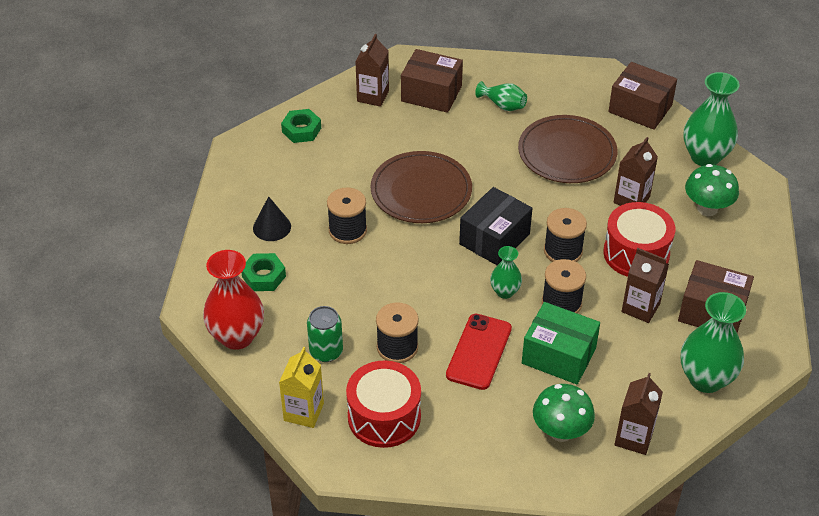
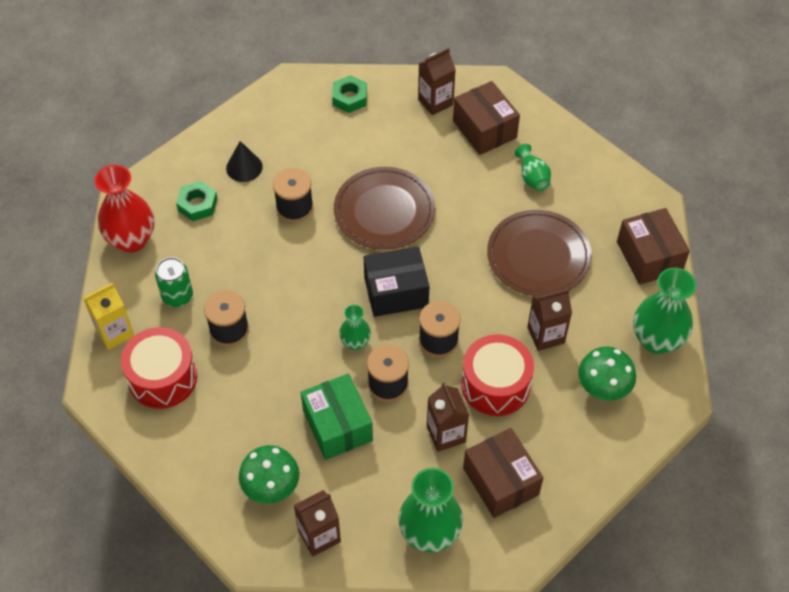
camera: 40 degrees right, 10 degrees up
red phone [446,314,512,390] -> none

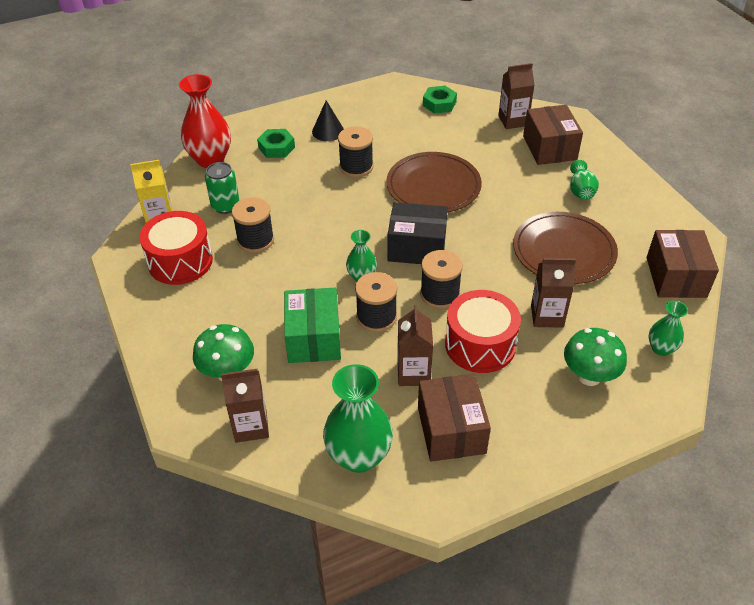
camera: 20 degrees right, 10 degrees down
green vase [633,267,696,354] -> green vase [649,301,688,356], size x0.54

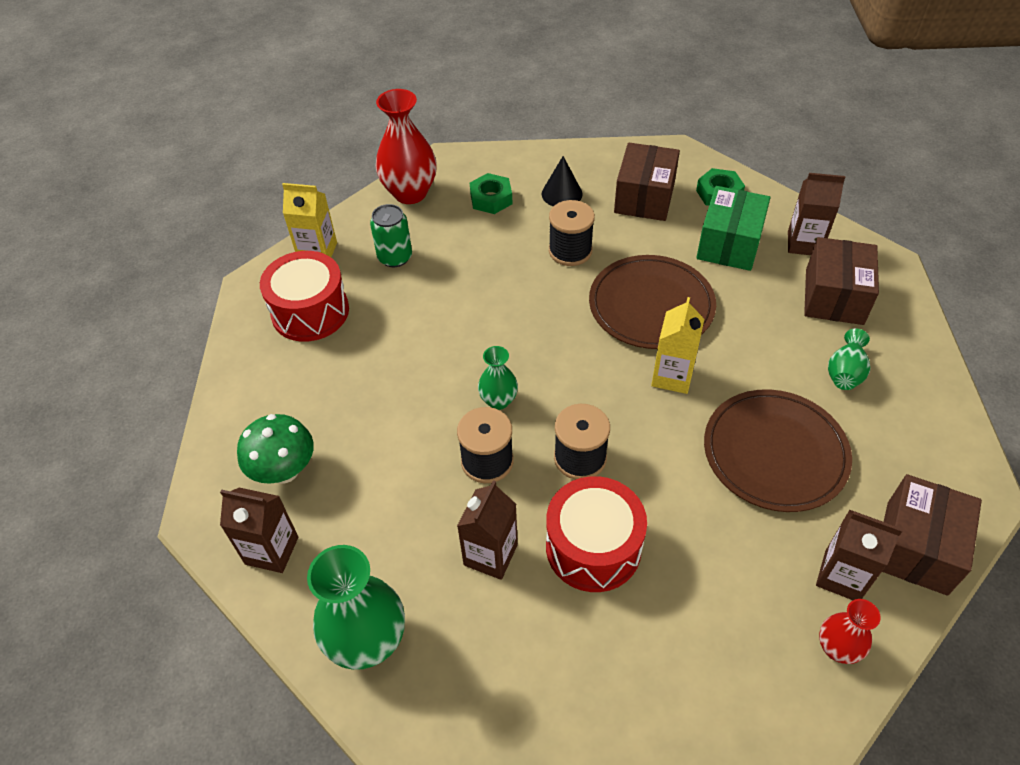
camera: 25 degrees right, 5 degrees up
black spool [232,197,274,253] -> none
green box [284,288,341,363] -> green box moved to [696,186,770,271]
black box [388,202,448,264] -> none
brown box [418,374,491,462] -> brown box moved to [614,143,680,221]
brown carton [531,258,576,328] -> brown carton moved to [816,510,903,600]
green mushroom [564,328,627,386] -> none
green vase [649,301,688,356] -> red vase [819,599,881,664]
none -> yellow carton [651,297,704,394]

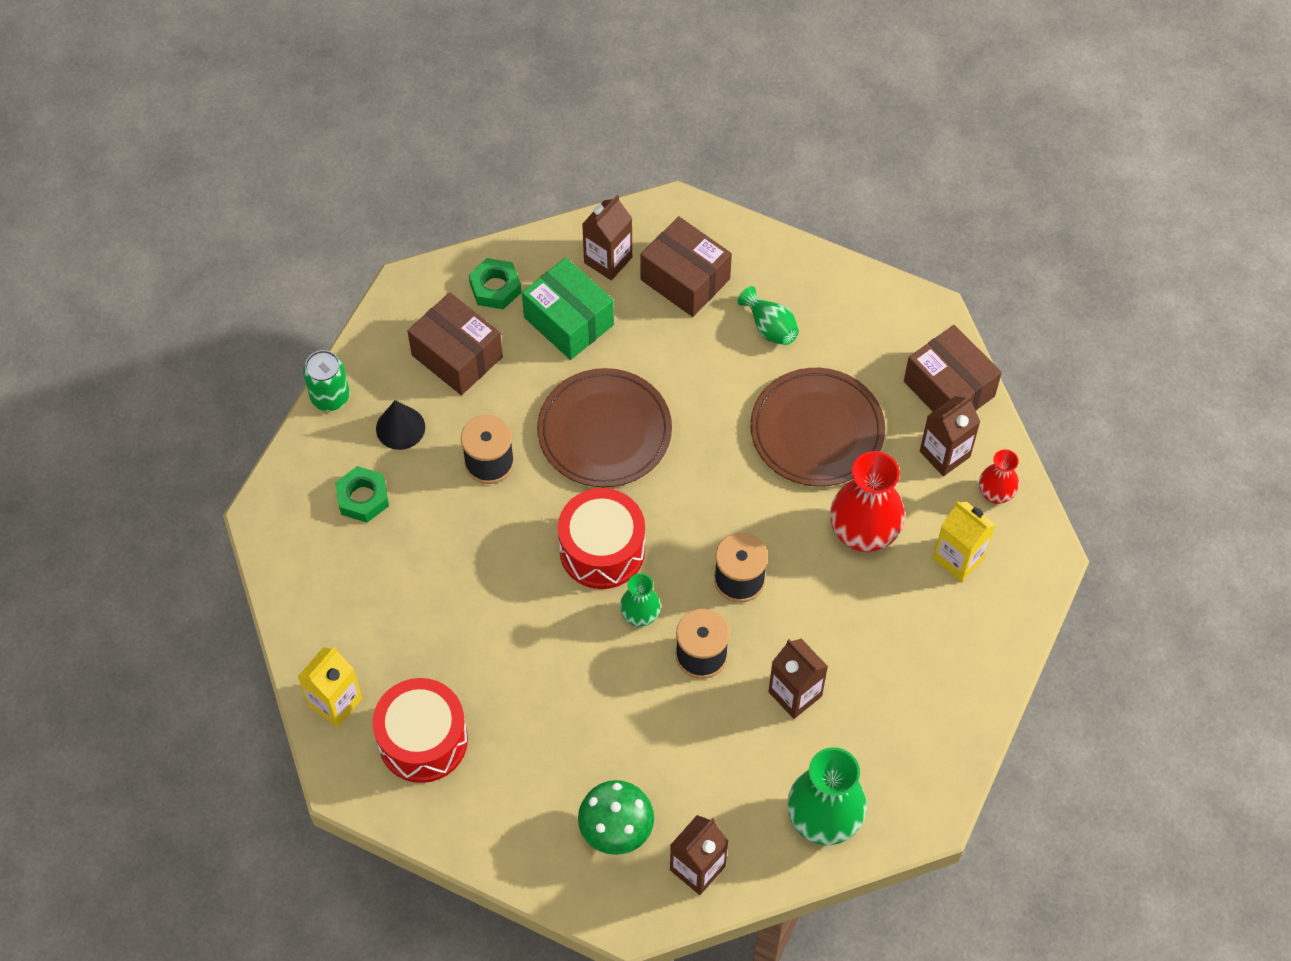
camera: 65 degrees left, 10 degrees up
green can [370,204,412,267] -> green can moved to [303,350,350,411]
red vase [376,89,437,204] -> red vase moved to [830,451,905,552]
red drum [546,476,647,592] -> red drum moved to [558,488,645,589]
yellow carton [651,297,704,394] -> yellow carton moved to [933,501,996,582]

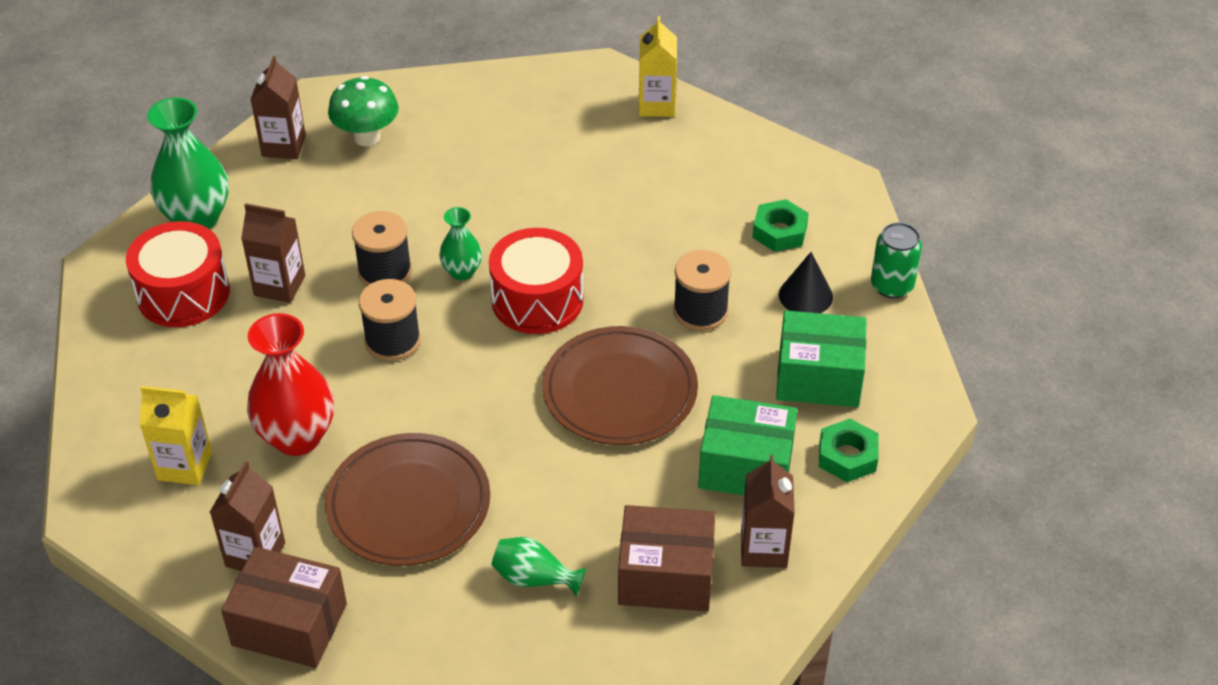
camera: 145 degrees right, 15 degrees down
red drum [373,678,468,783] -> red drum moved to [126,221,230,327]
brown box [407,292,503,395] -> green box [776,310,867,407]
red vase [979,449,1019,504] -> none

